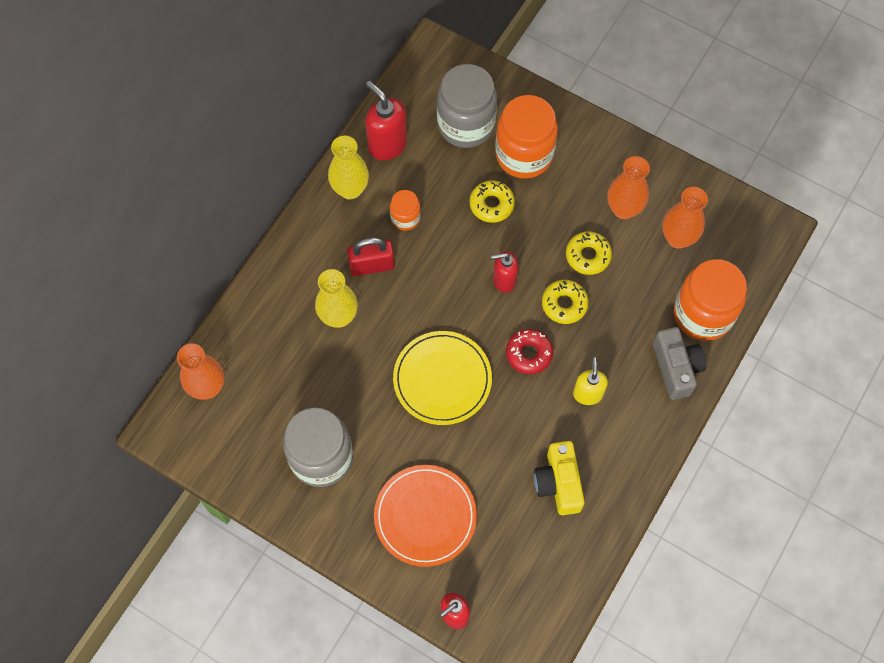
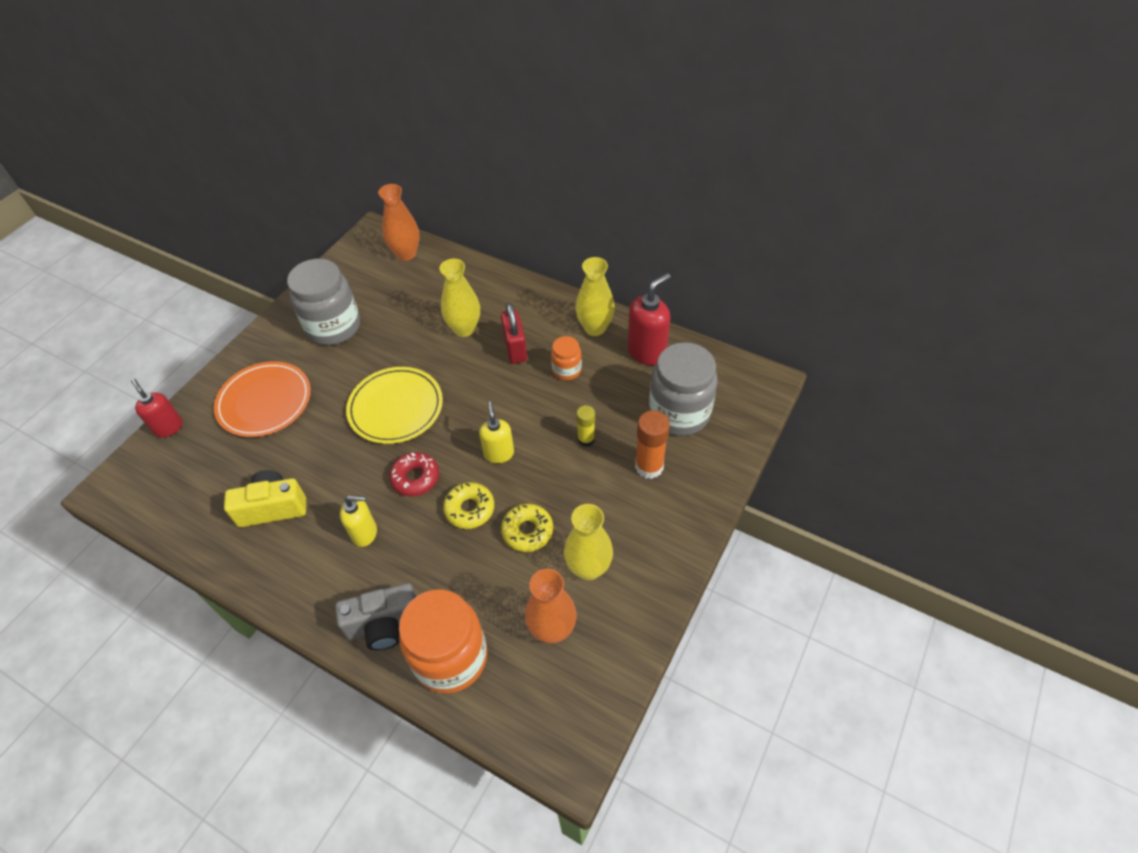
camera: 90 degrees right, 15 degrees down
yellow donut [470,180,515,223] -> yellow glue stick [576,405,595,447]
red soap dispenser [491,251,519,293] -> yellow soap dispenser [479,401,514,463]
orange jar [495,95,558,179] -> orange glue stick [635,410,670,479]
orange vase [607,156,650,219] -> yellow vase [564,504,613,581]

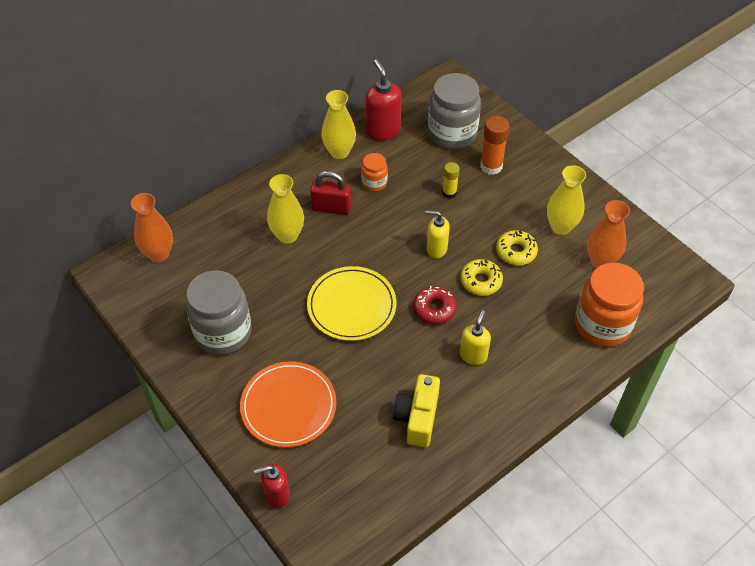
camera: 70 degrees left, 0 degrees up
grey camera [335,583,417,650] -> none

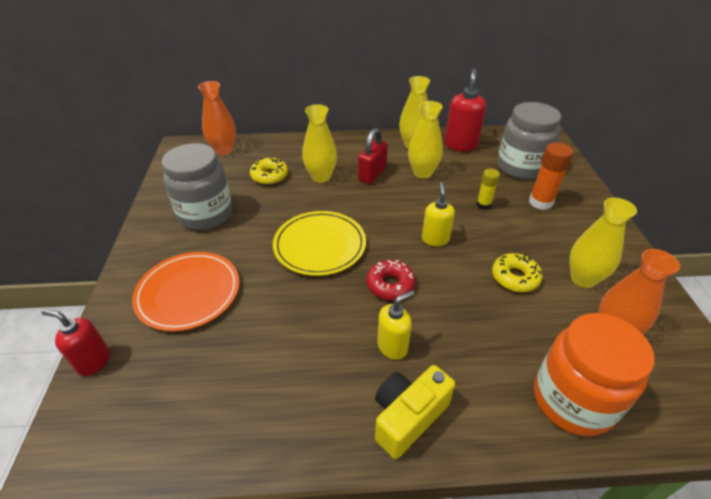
camera: 35 degrees right, 10 degrees down
red padlock [310,171,352,215] -> red padlock turned 75 degrees clockwise [358,128,388,184]
orange jar [361,153,388,192] -> yellow vase [408,101,443,179]
yellow camera [393,374,440,447] -> yellow camera moved to [375,365,455,459]
yellow soap dispenser [425,210,450,258] -> yellow soap dispenser turned 45 degrees clockwise [422,182,455,246]
yellow donut [460,259,503,296] -> yellow donut moved to [250,158,288,185]

